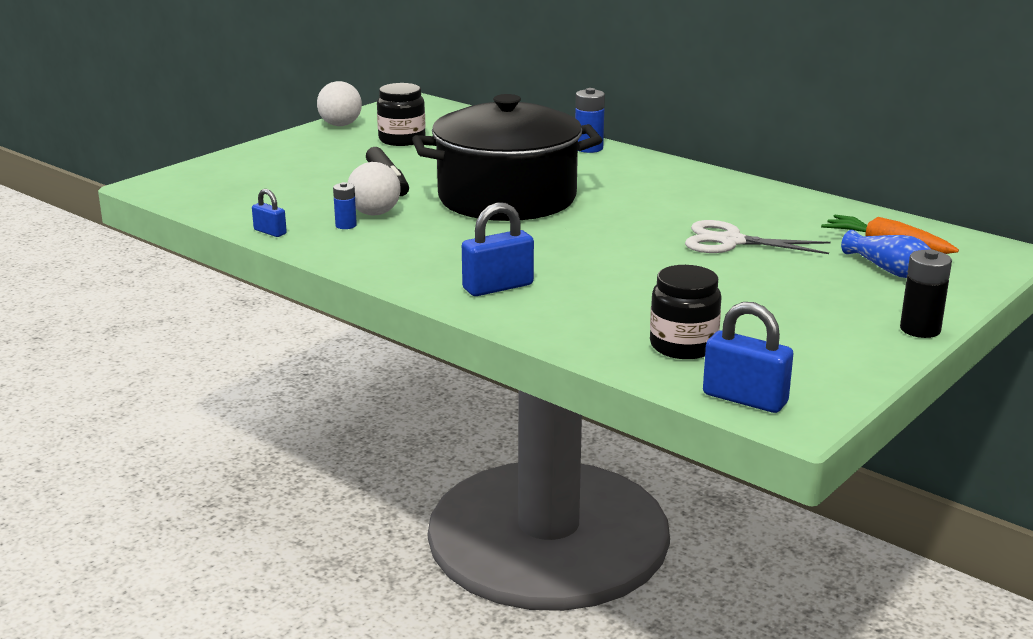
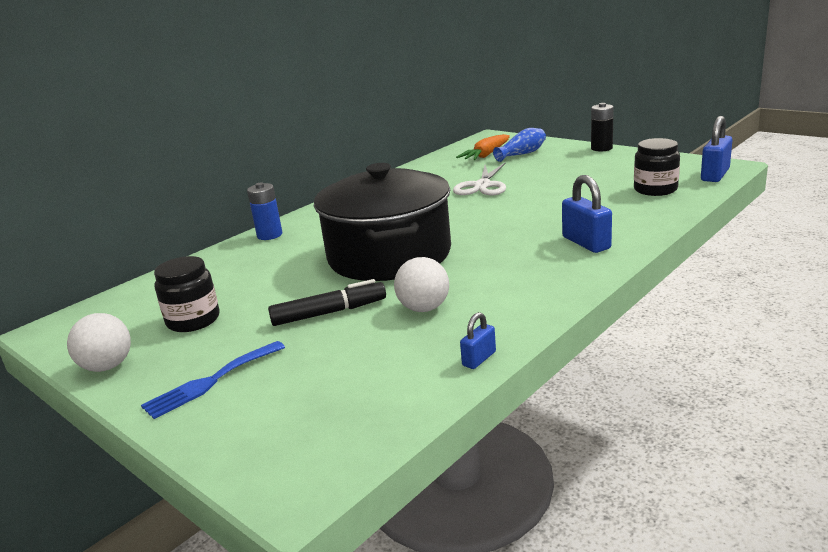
camera: 85 degrees left, 0 degrees up
blue battery [333,182,357,229] -> none
none -> blue fork [141,341,285,419]

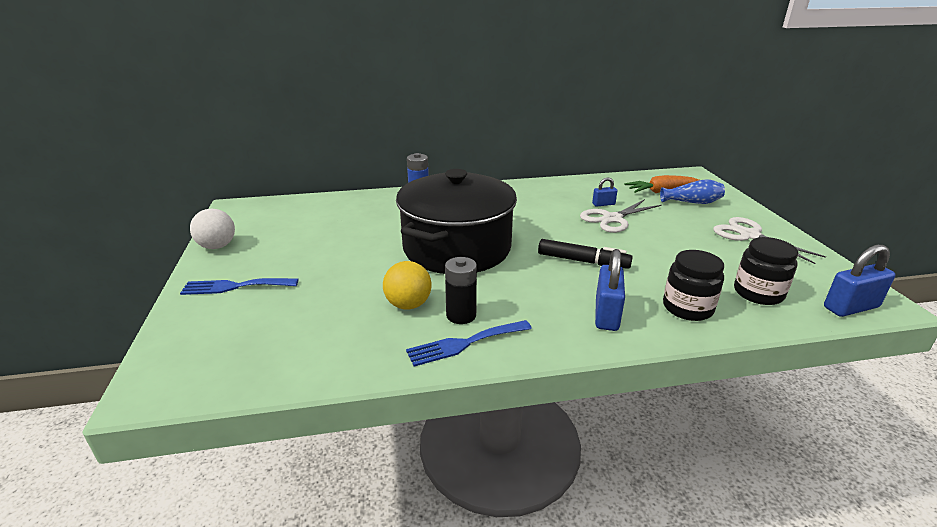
camera: 35 degrees right, 5 degrees up
black jar [154,256,220,332] -> black jar moved to [663,250,724,321]
black marker [268,279,386,326] -> black marker moved to [538,239,633,269]
white ball [394,257,449,312] -> yellow ball [383,261,432,310]
blue padlock [460,312,496,369] -> blue padlock moved to [592,177,617,207]
black battery [591,103,614,152] -> black battery moved to [445,257,477,324]
none -> blue fork [406,320,532,366]
none -> white scissors [713,217,826,264]

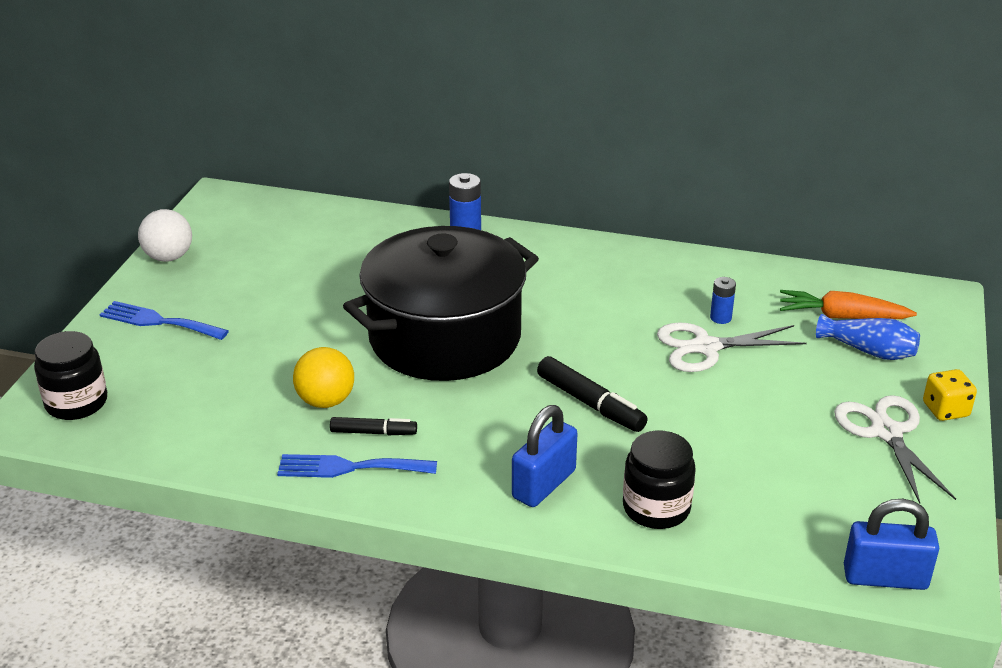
camera: 25 degrees right, 5 degrees up
black battery [445,257,477,324] -> black marker [330,417,417,435]
blue padlock [592,177,617,207] -> blue battery [710,277,736,324]
black jar [734,237,798,305] -> black jar moved to [34,331,107,420]
none -> yellow dice [923,369,977,421]

